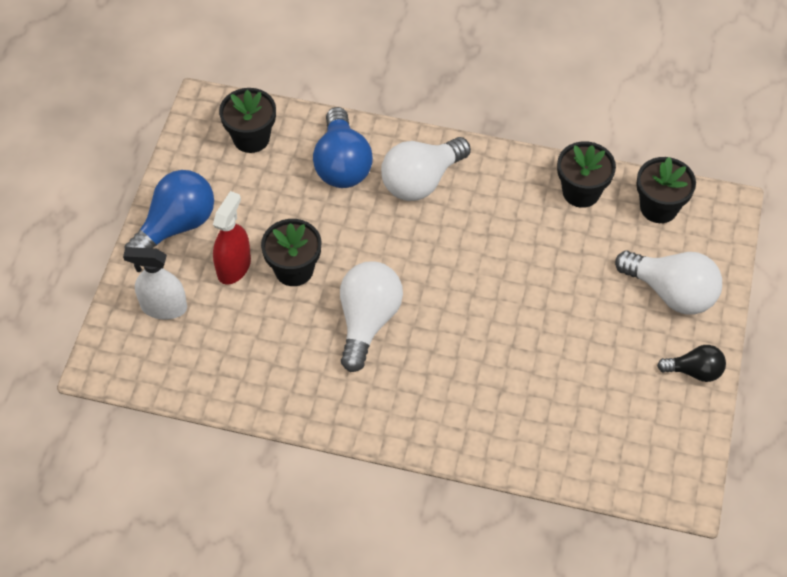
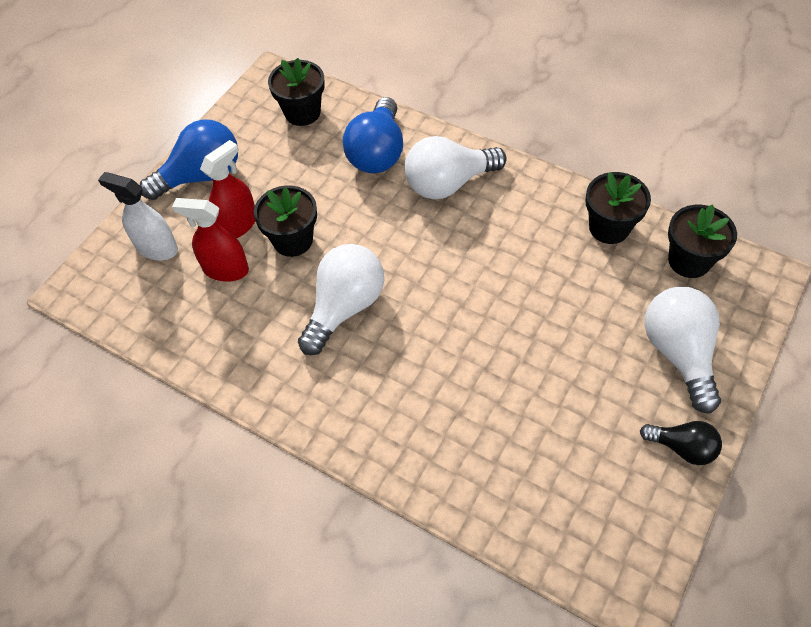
camera: 20 degrees right, 0 degrees up
white light bulb [615,250,722,315] -> white light bulb turned 150 degrees counterclockwise [644,287,721,414]
none -> red spray bottle [172,198,249,282]

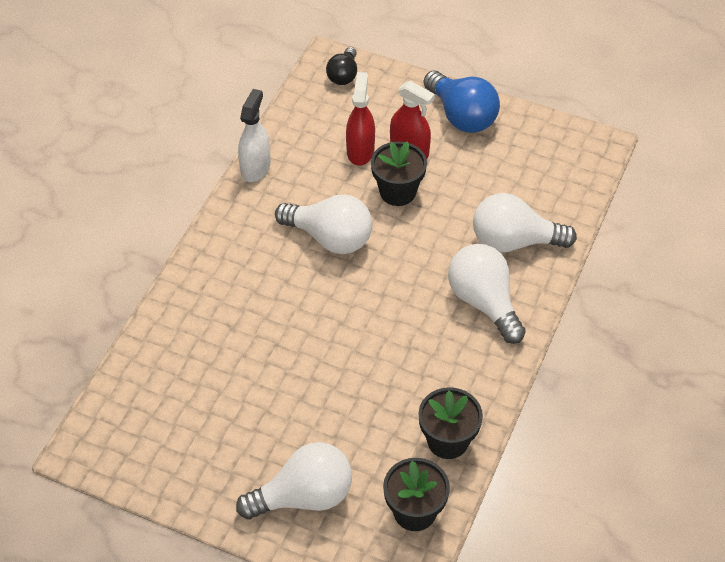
camera: 80 degrees right, 5 degrees down
white spray bottle [98,172,178,260] -> white spray bottle moved to [238,89,271,182]
black flower pot [268,58,325,126] -> none
blue light bulb [342,97,403,173] -> white light bulb [473,193,577,253]
black light bulb [640,421,722,465] -> black light bulb moved to [326,47,357,85]

